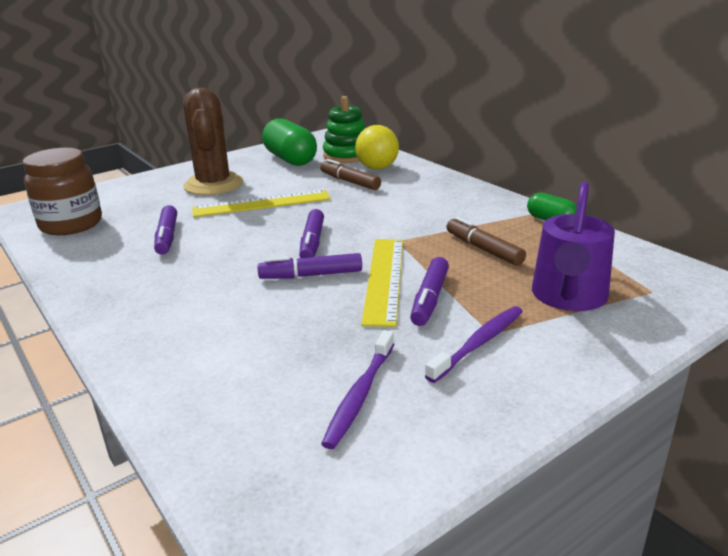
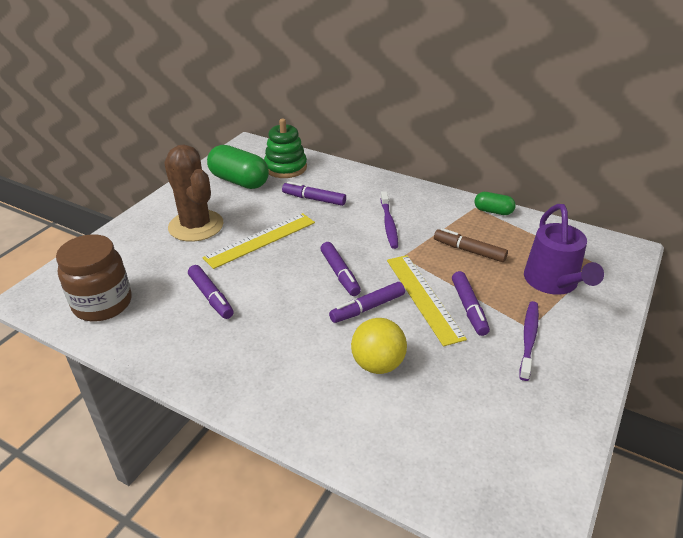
camera: 25 degrees left, 10 degrees up
brown marker [320,159,381,190] -> purple marker [282,181,346,206]
purple toothbrush [321,330,394,449] -> purple toothbrush moved to [381,191,398,249]
yellow ball [355,125,399,170] -> yellow ball moved to [351,318,407,374]

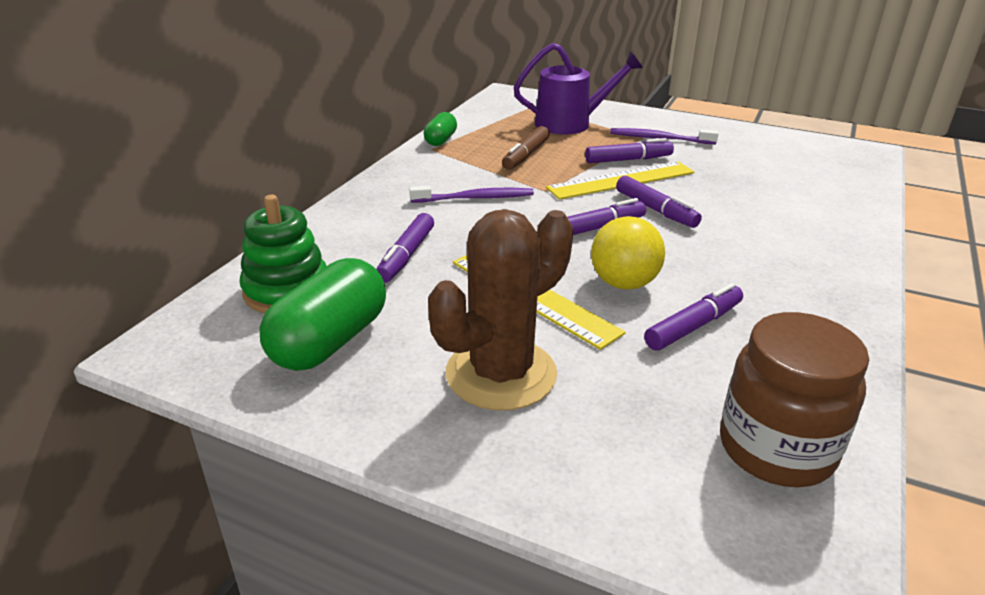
camera: 95 degrees left, 5 degrees down
yellow ball [351,318,407,374] -> yellow ball moved to [591,216,665,289]

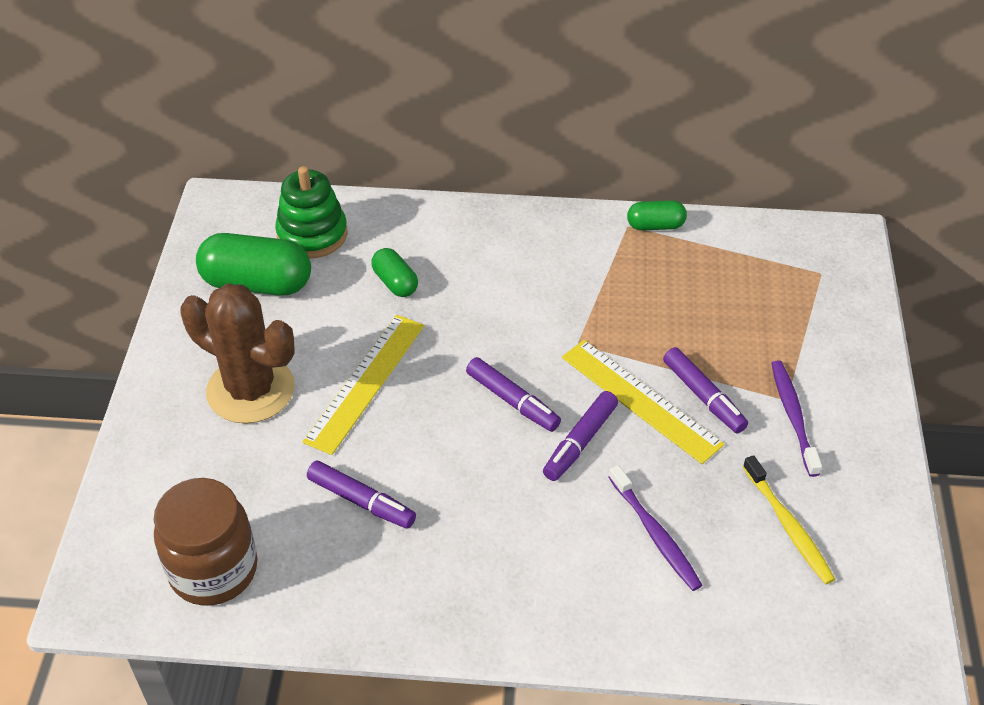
camera: 70 degrees right, 15 degrees up
purple marker [376,213,434,283] -> green capsule [371,248,418,297]
purple toothbrush [409,186,534,203] -> purple toothbrush moved to [609,465,702,591]
brown marker [502,126,550,170] -> none
purple watering can [513,43,643,134] -> none
yellow ball [591,216,665,289] -> none
none -> yellow toothbrush [743,455,836,585]

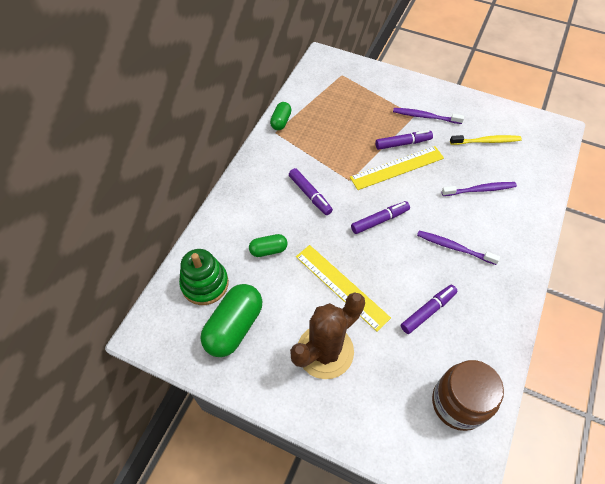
camera: 70 degrees left, 10 degrees up
purple marker [543,391,618,481] -> purple marker moved to [289,168,333,215]
none -> purple toothbrush [417,231,500,265]

